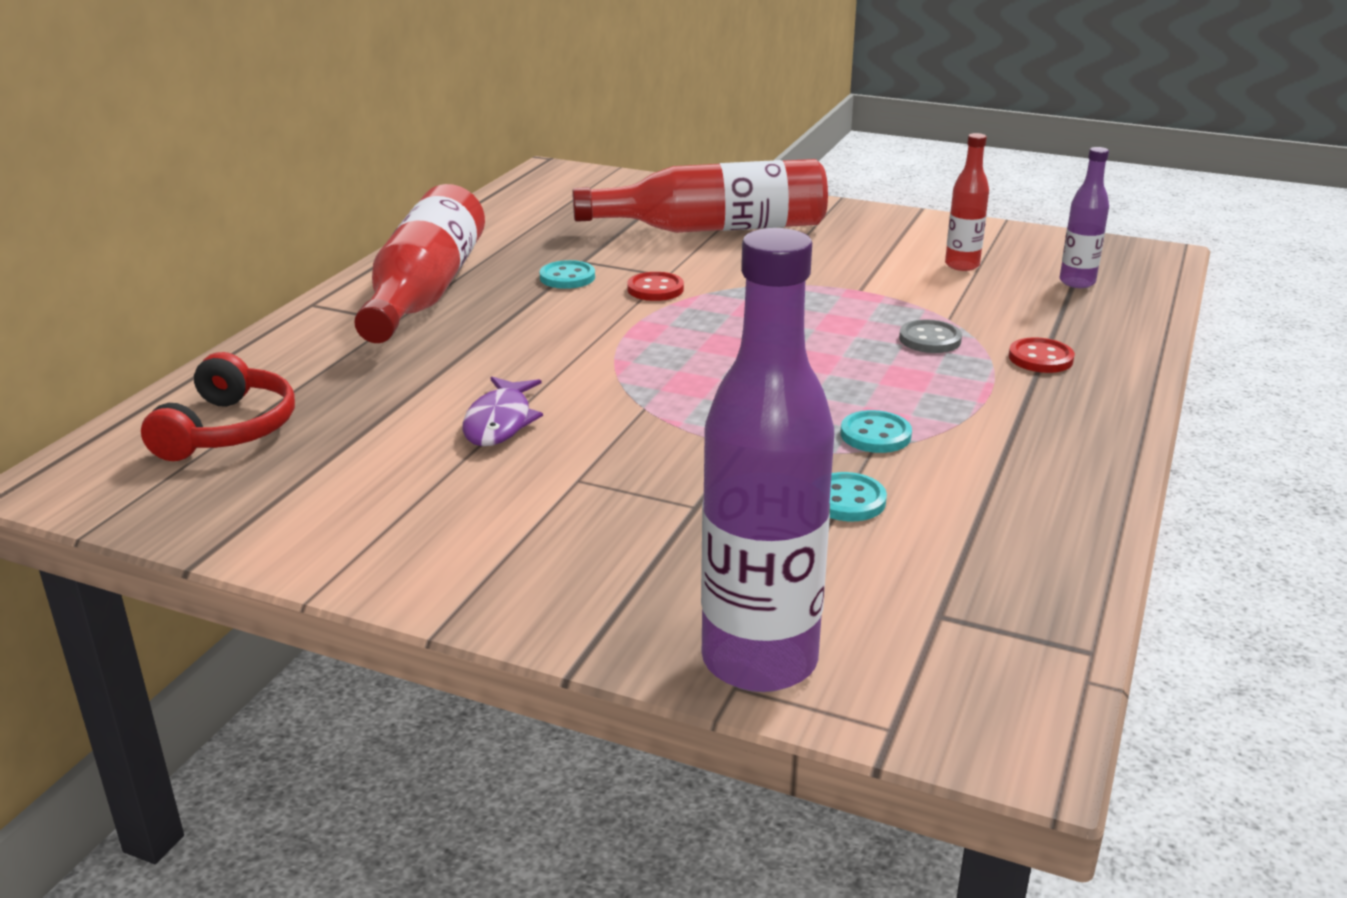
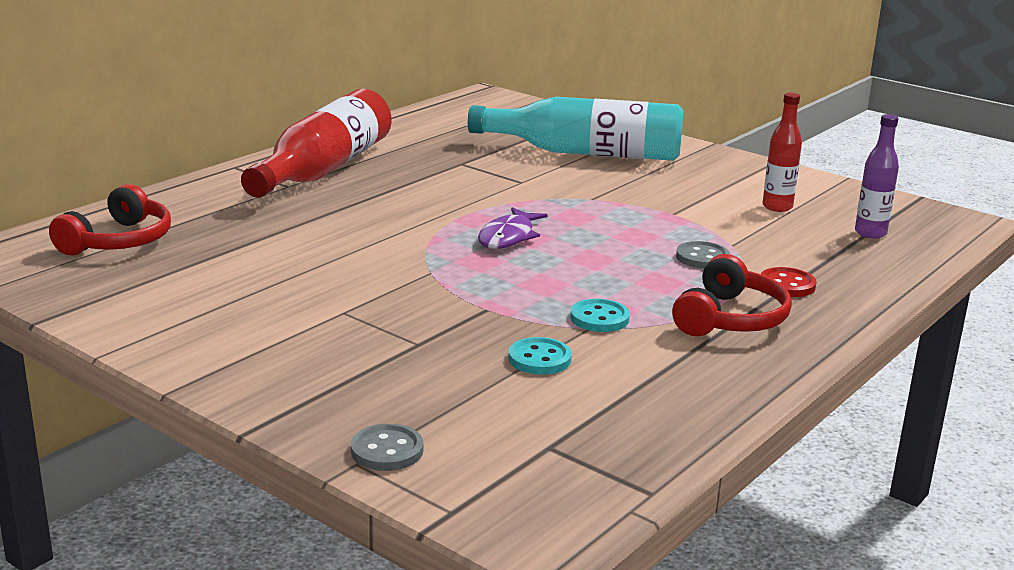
camera: 15 degrees right, 5 degrees down
purple fish [462,376,543,446] -> purple fish moved to [478,207,548,249]
turquoise button [540,260,595,289] -> none
red bottle [572,159,828,233] -> turquoise bottle [468,97,683,161]
red button [627,272,684,301] -> none
purple bottle [701,228,834,692] -> grey button [351,424,423,471]
none -> red headphones [672,254,792,336]

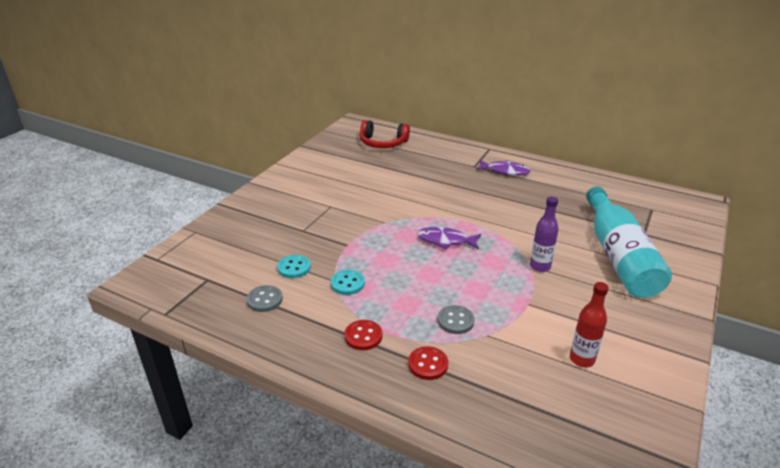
camera: 80 degrees right, 10 degrees up
red bottle [241,89,392,198] -> purple fish [476,160,531,176]
grey button [351,424,423,471] -> grey button moved to [246,285,283,312]
red headphones [672,254,792,336] -> red button [345,320,382,350]
purple bottle [855,114,899,239] -> purple bottle moved to [530,196,558,272]

